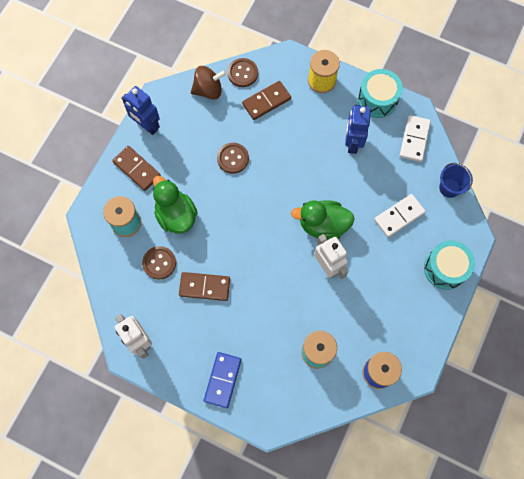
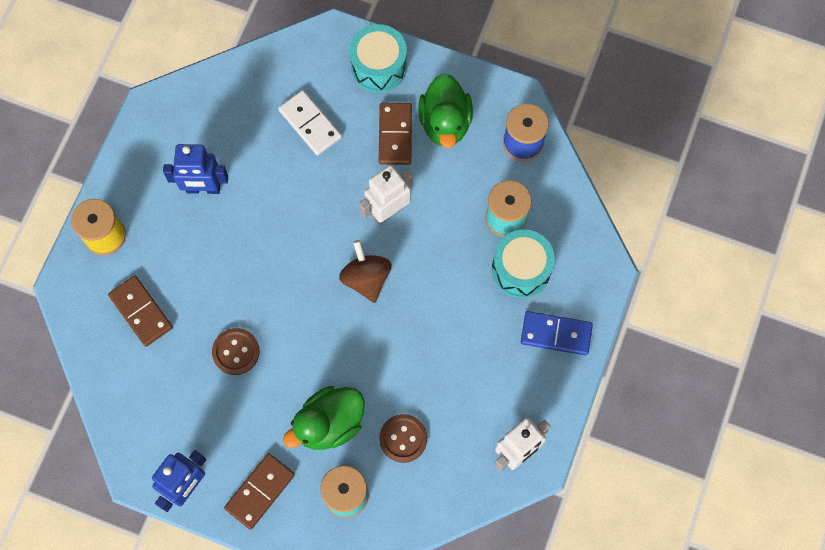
camera: 95 degrees left, 0 degrees up
brown domino [179,272,230,301] -> brown domino moved to [379,103,412,165]
brown spinning top [191,66,227,100] -> brown spinning top moved to [339,240,392,303]
brown button [227,58,258,87] -> none
green duck [291,200,355,240] -> green duck moved to [418,73,473,148]
turquoise drum [358,69,403,118] -> turquoise drum moved to [492,229,555,298]
white domino [400,115,431,162] -> none
blue bucket [439,163,473,198] -> none

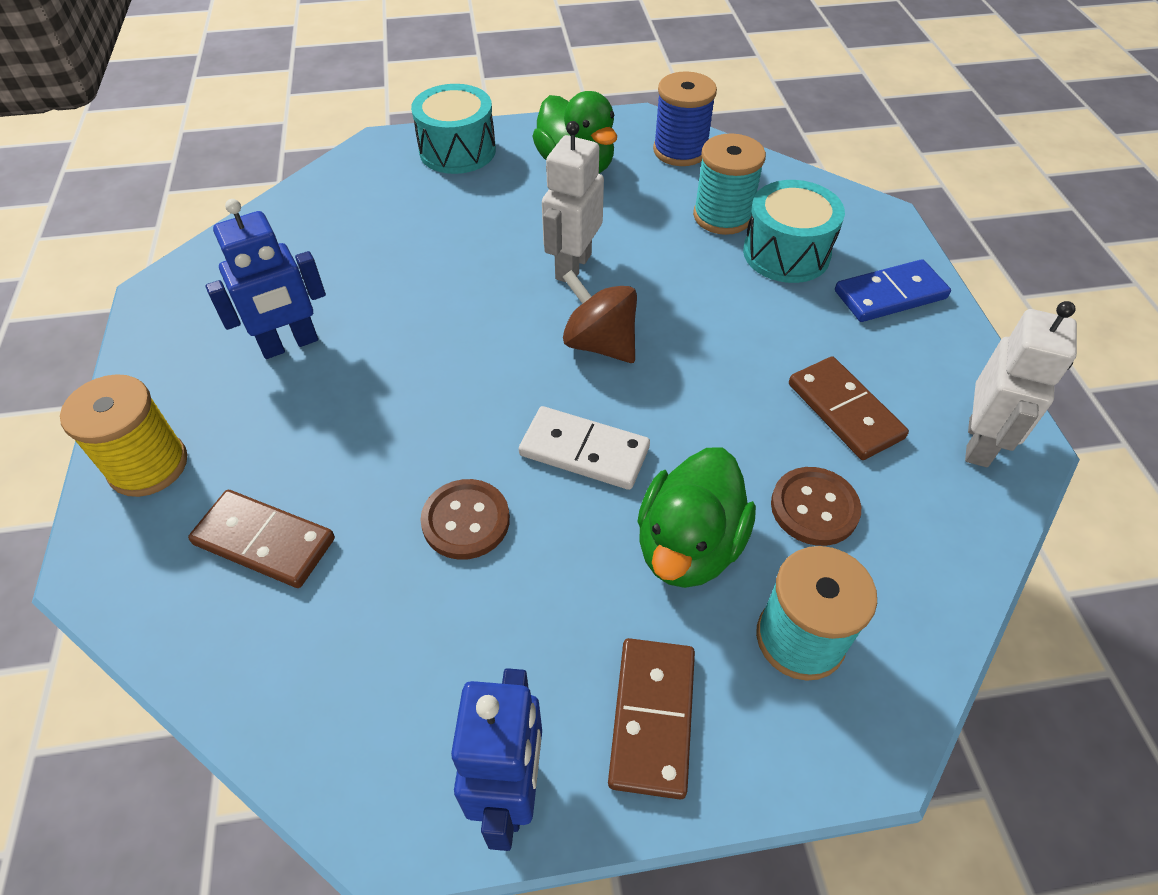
camera: 30 degrees left, 20 degrees down
white domino [278,90,342,155] -> white domino moved to [519,406,650,490]
brown domino [379,103,412,165] -> brown domino moved to [789,356,909,460]

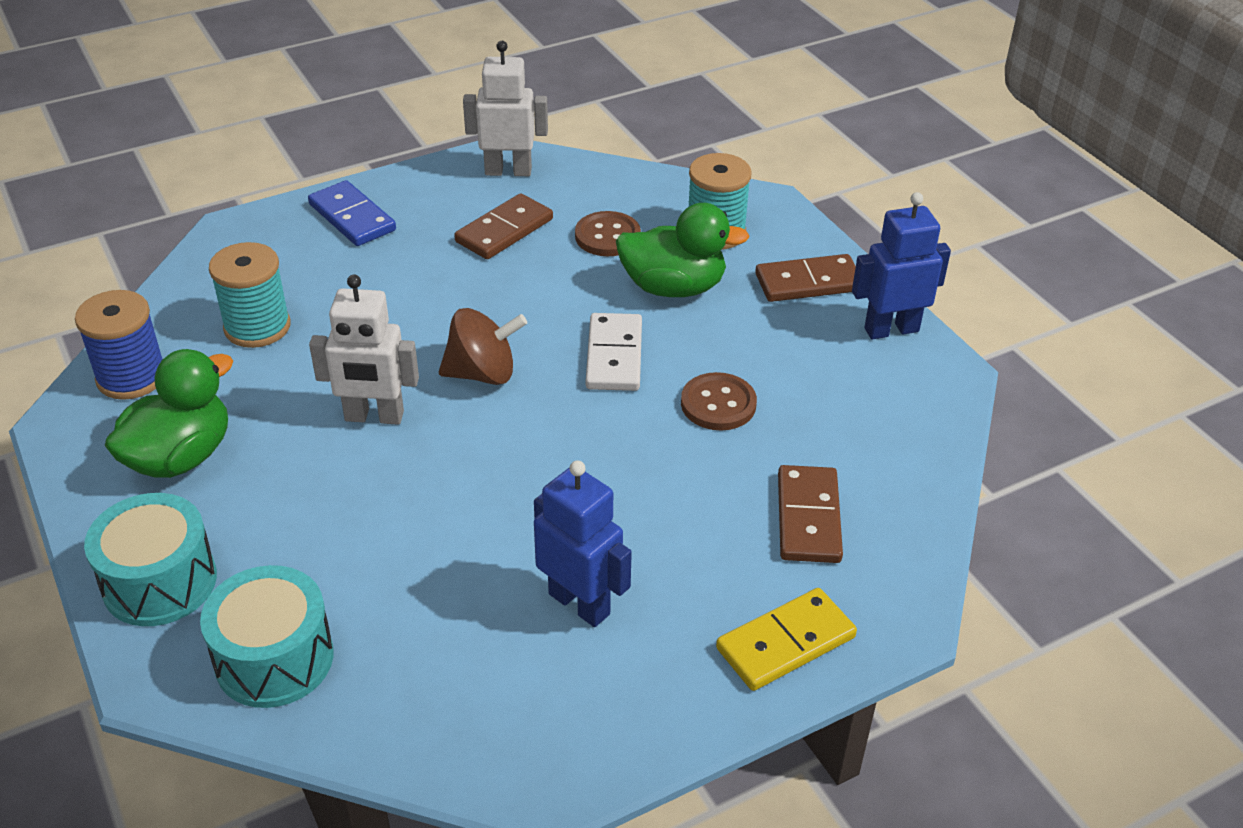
camera: 110 degrees left, 10 degrees down
yellow spool [60,374,187,497] -> yellow domino [716,588,857,691]
brown spinning top [563,270,637,363] -> brown spinning top turned 120 degrees counterclockwise [439,308,527,385]
turquoise drum [743,180,845,283] -> turquoise drum moved to [200,565,333,708]

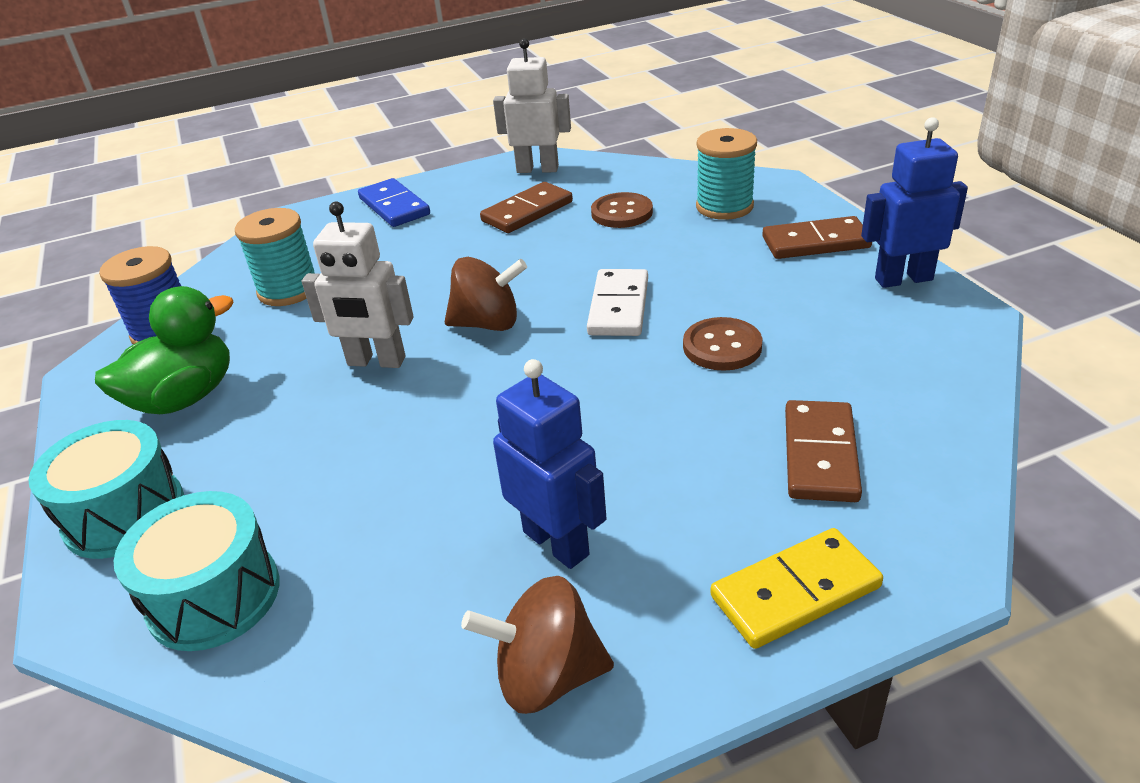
camera: 10 degrees right, 5 degrees down
green duck [616,203,750,297] -> none
none -> brown spinning top [461,576,614,714]

